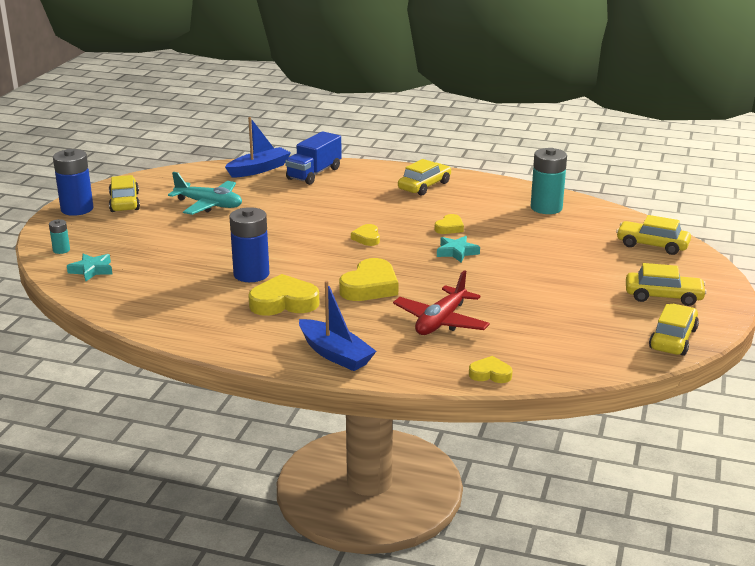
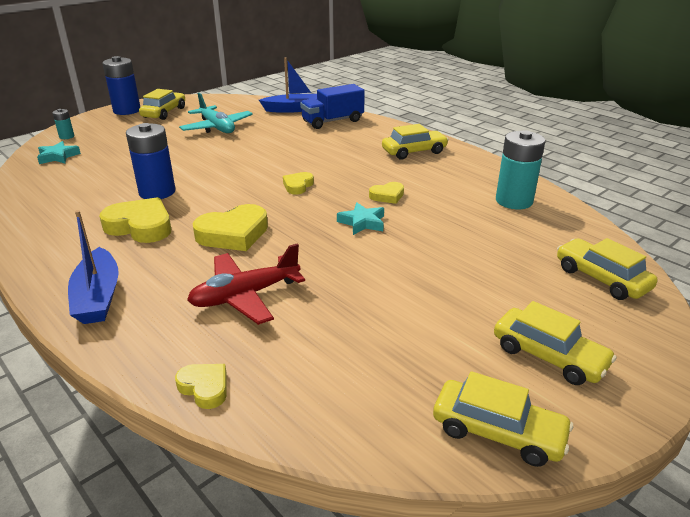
camera: 30 degrees right, 5 degrees up
yellow car [649,304,699,356] -> yellow car turned 60 degrees clockwise [433,371,573,467]

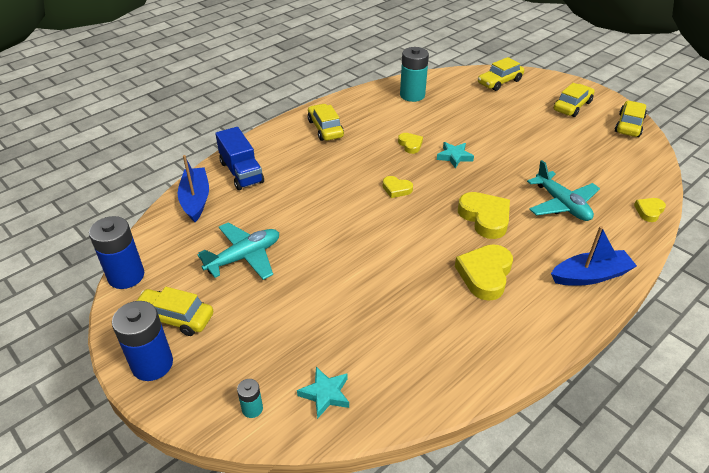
camera: 90 degrees left, 10 degrees up
blue battery [126,123,175,199] -> blue battery moved to [89,216,144,289]
red plane [187,243,305,325] -> turquoise plane [527,160,600,221]

